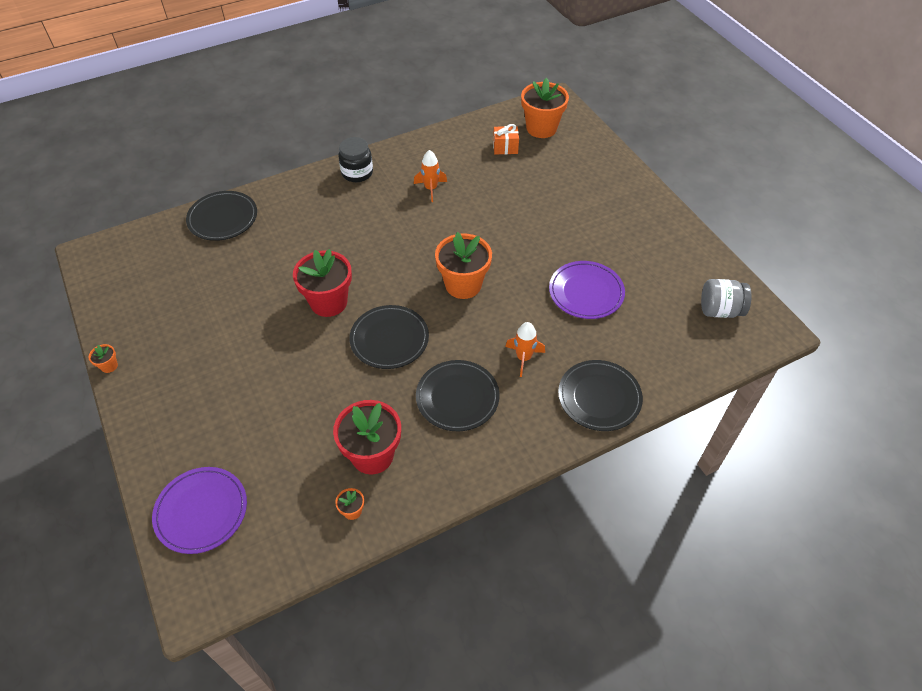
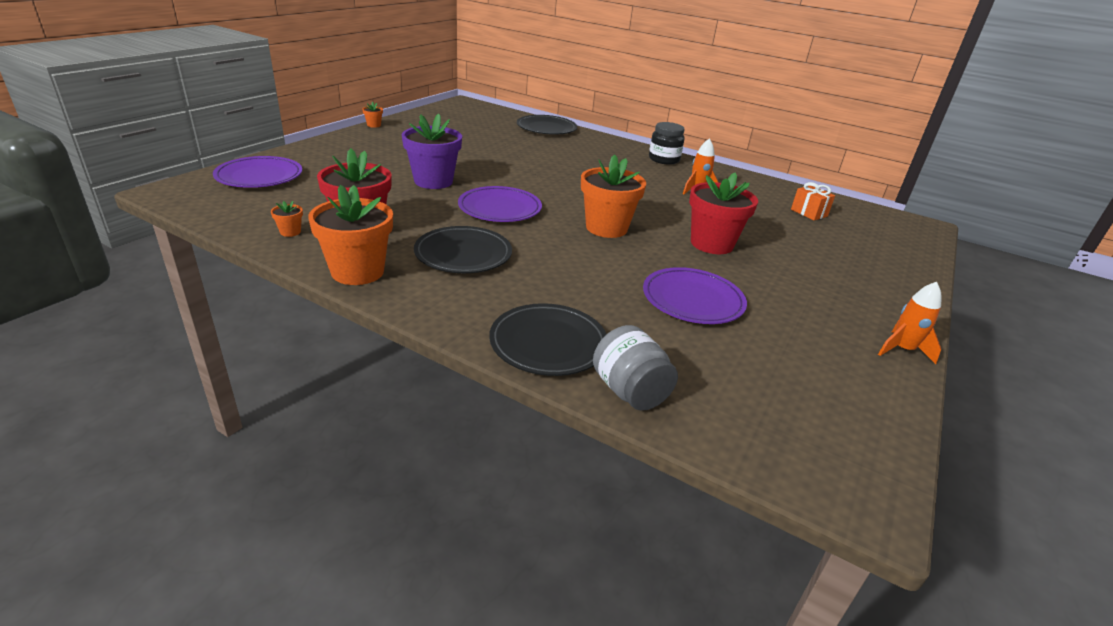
camera: 55 degrees right, 20 degrees down
red flower pot [293,249,352,317] -> red flower pot moved to [689,173,758,254]
black plate [349,305,429,369] -> purple plate [458,186,542,222]
orange rocket [505,322,545,377] -> orange rocket moved to [878,282,941,364]
orange flower pot [521,78,569,138] -> orange flower pot moved to [308,185,393,285]
grey jar [701,279,752,318] -> grey jar moved to [593,325,678,411]
none -> purple flower pot [402,114,462,189]

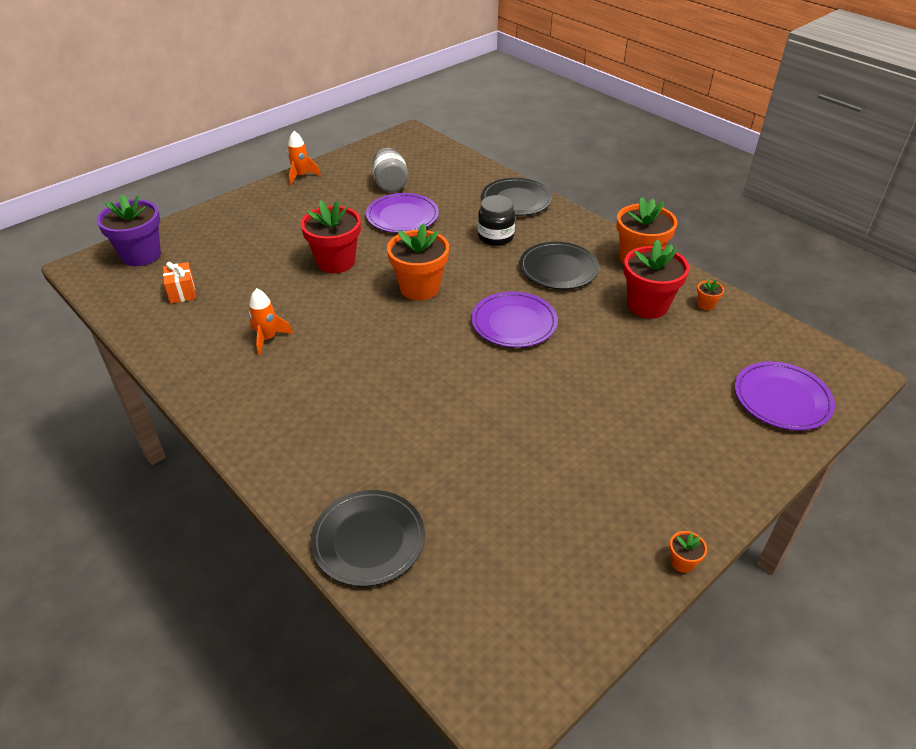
camera: 160 degrees left, 10 degrees up
purple flower pot [402,114,462,189] -> purple flower pot moved to [97,195,161,266]
grey jar [593,325,678,411] -> grey jar moved to [372,148,408,192]
black jar [649,122,685,165] -> black jar moved to [478,195,515,246]

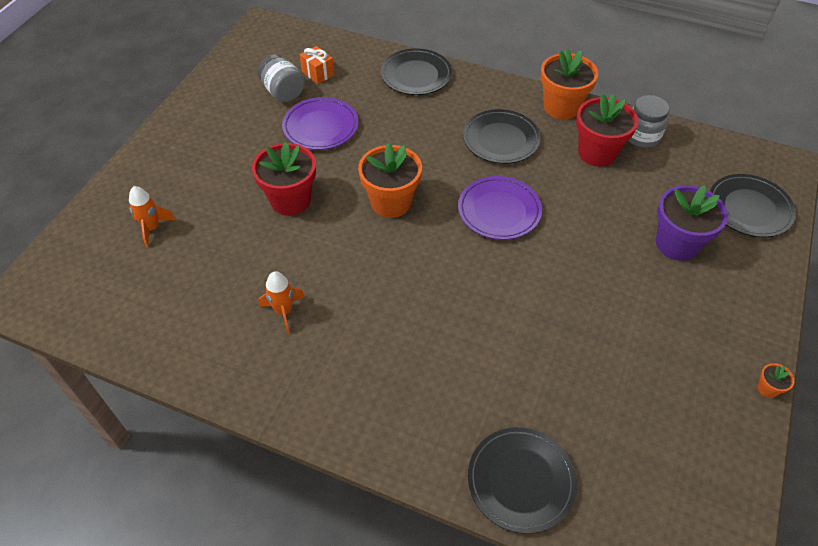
camera: 25 degrees left, 10 degrees up
purple flower pot [97,195,161,266] -> purple flower pot moved to [656,185,728,261]
orange gift [163,262,196,304] -> orange gift moved to [300,46,334,84]
orange rocket [287,131,321,186] -> orange rocket moved to [129,186,176,247]
black jar [478,195,515,246] -> none
orange flower pot [697,279,724,310] -> grey jar [628,95,670,148]
purple plate [734,361,835,430] -> black plate [710,174,796,237]

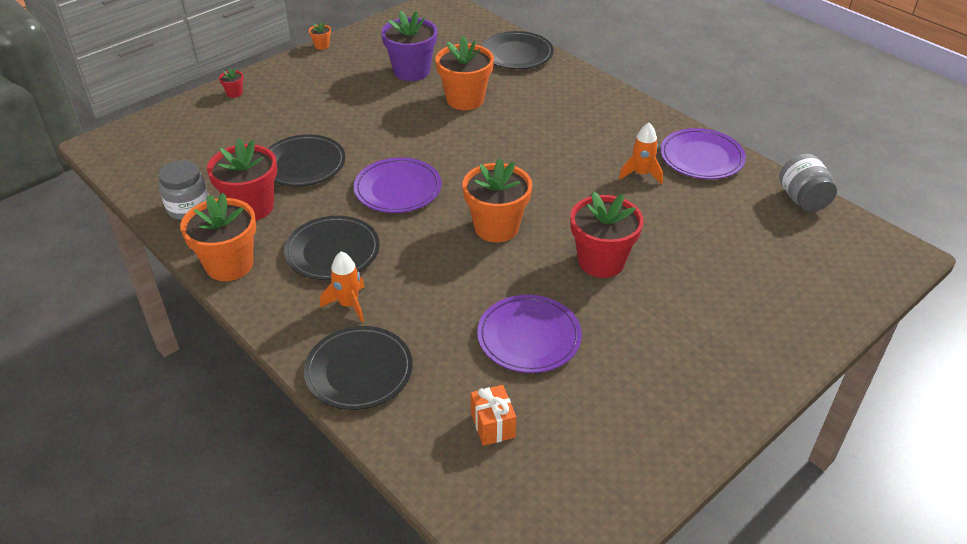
camera: 155 degrees left, 10 degrees down
orange rocket [129,186,176,247] -> orange rocket moved to [320,251,365,322]
grey jar [258,54,305,102] -> grey jar moved to [779,154,837,212]
purple flower pot [656,185,728,261] -> purple flower pot moved to [381,10,437,81]
black plate [710,174,796,237] -> black plate moved to [268,135,345,187]
none -> red flower pot [219,68,244,98]
none -> orange flower pot [435,36,494,110]
none -> purple plate [660,128,746,179]

